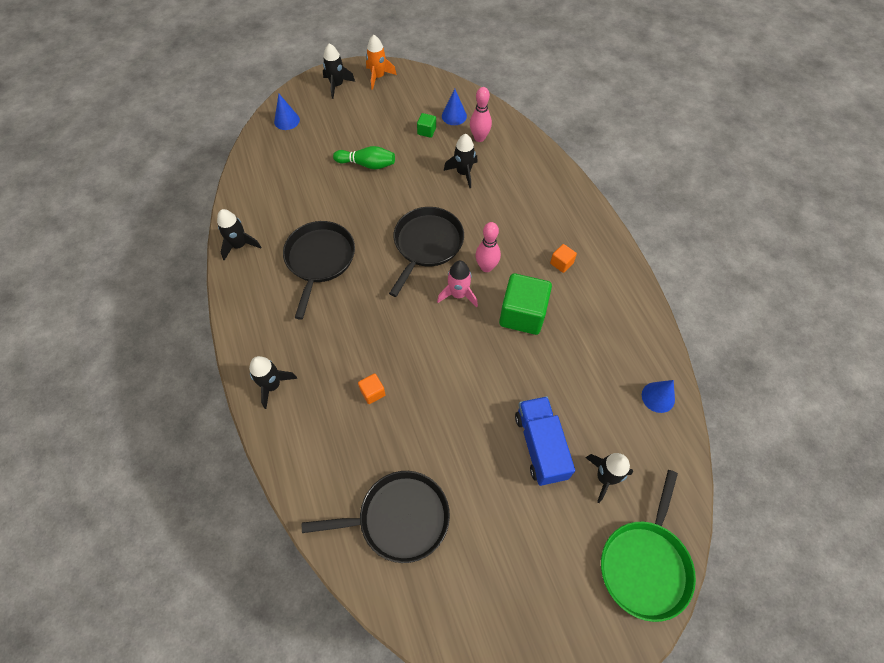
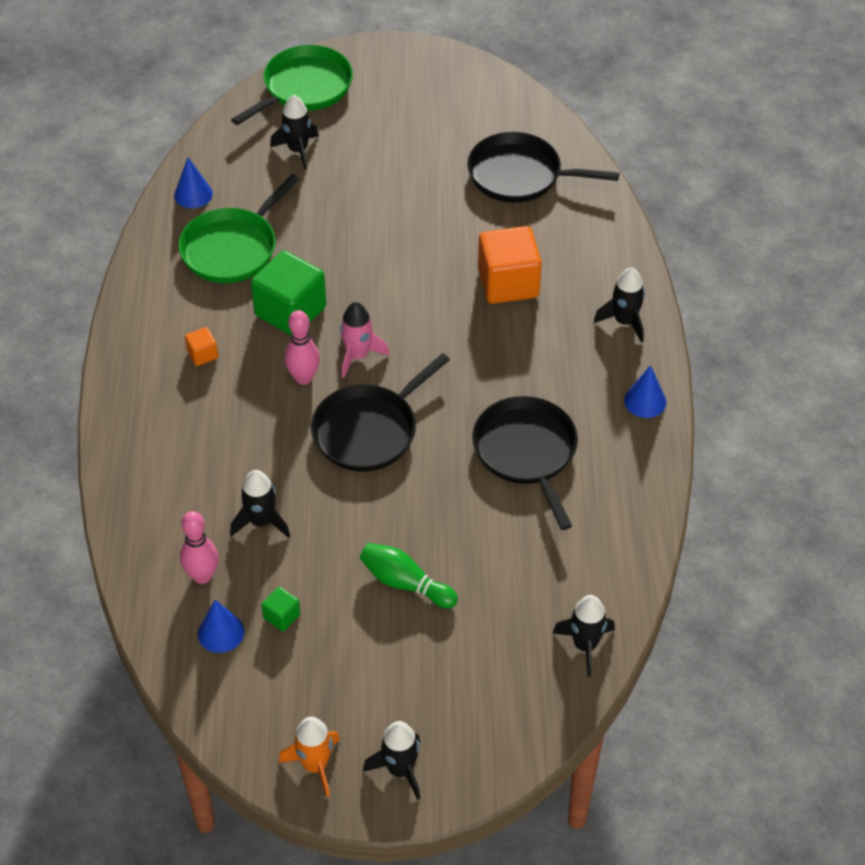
camera: 160 degrees left, 10 degrees down
black rocket [217,209,261,261] -> black rocket moved to [553,595,615,677]
blue cone [274,94,300,130] -> blue cone moved to [624,365,666,418]
black pan [283,221,355,320] -> black pan turned 135 degrees clockwise [472,396,578,530]
orange cube [358,373,386,404] -> orange cube [478,226,542,304], size x2.19
blue truck [515,396,575,486] -> none
none -> green pan [178,174,300,283]

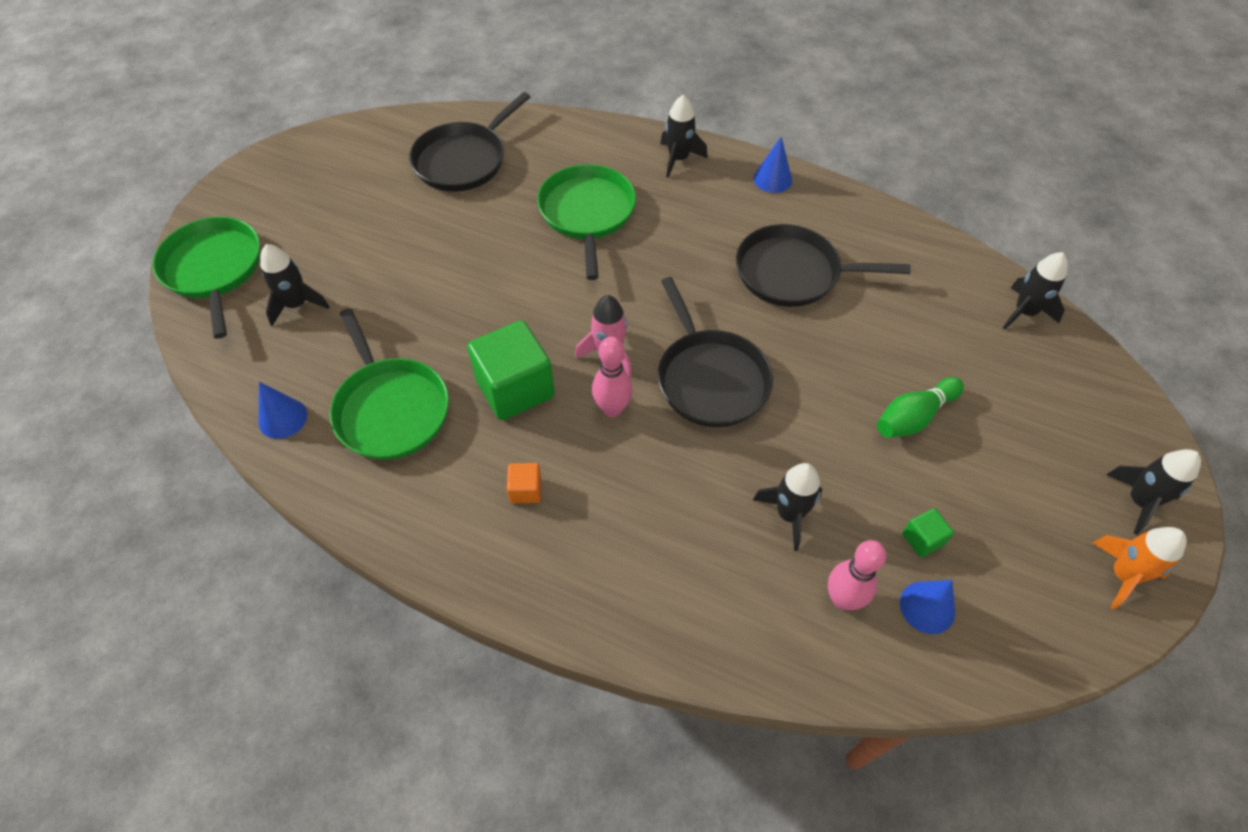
camera: 65 degrees left, 5 degrees up
orange cube [478,226,542,304] -> green pan [537,164,636,280]

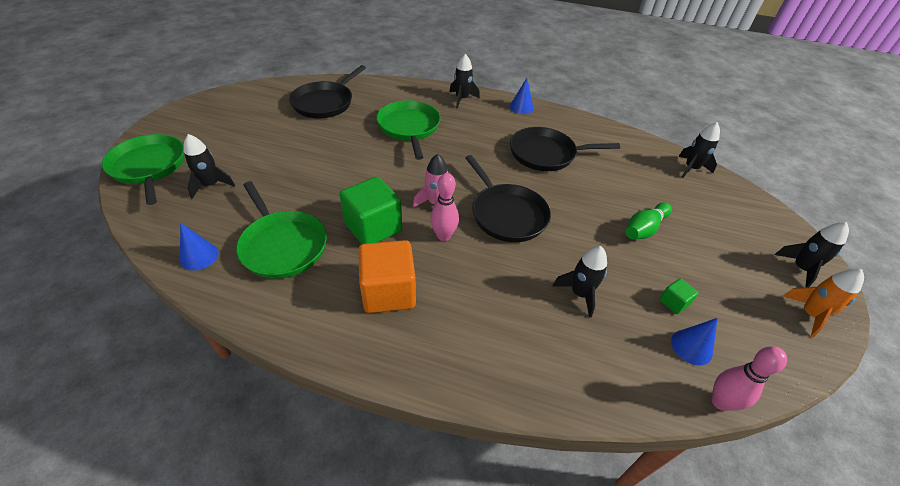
camera: 10 degrees left, 10 degrees down
orange cube [507,463,541,504] -> orange cube [358,240,416,313], size x2.19
pink bowling pin [828,540,887,610] -> pink bowling pin moved to [712,346,787,411]

